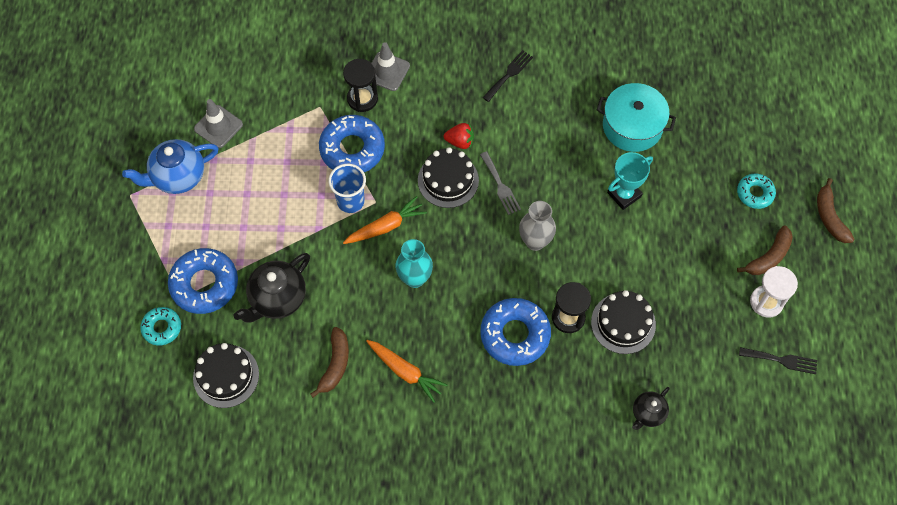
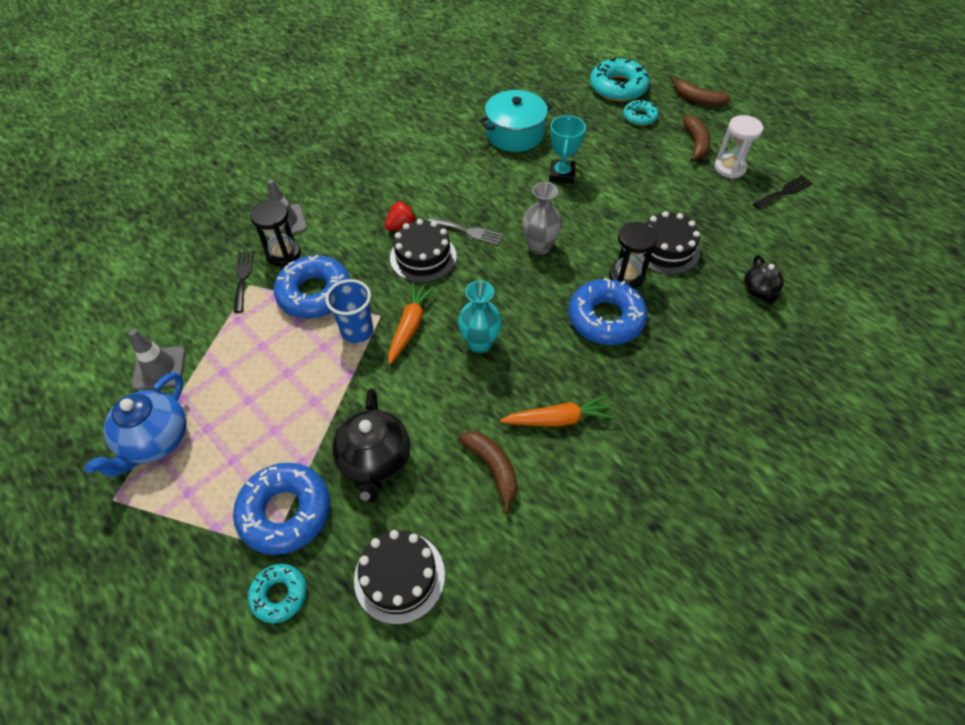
camera: 45 degrees left, 10 degrees down
black fork [482,50,533,102] -> black fork moved to [233,250,254,313]
none -> turquoise donut [590,57,650,102]

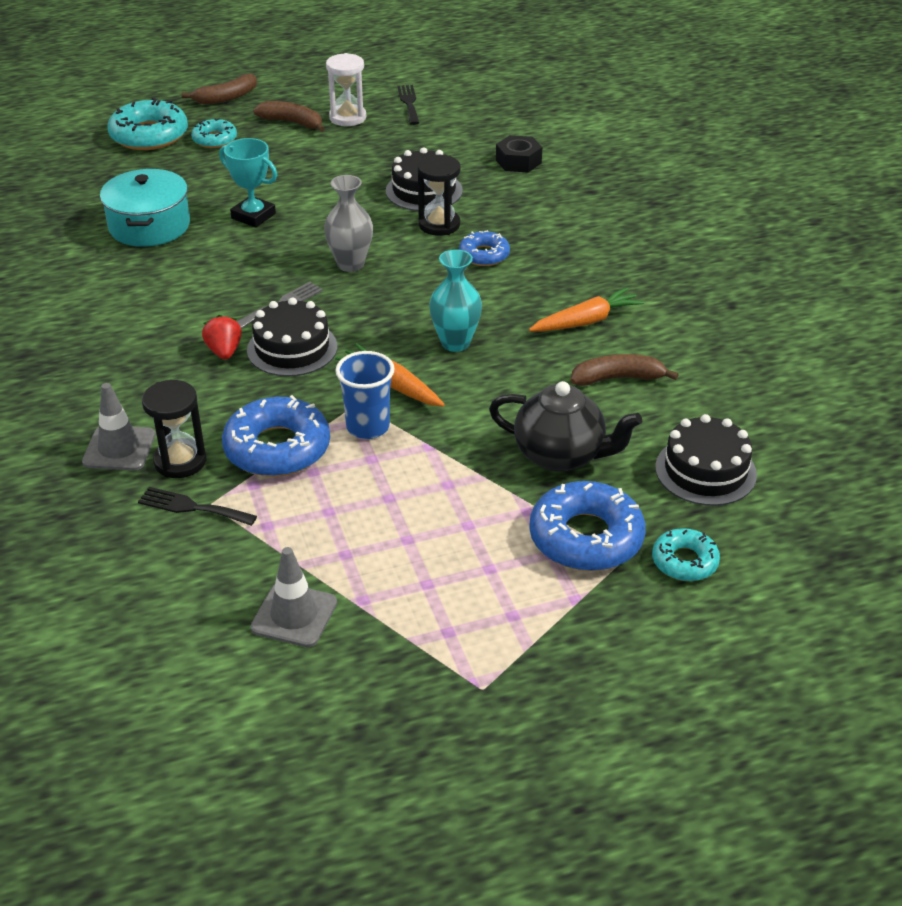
camera: 65 degrees left, 15 degrees down
blue teapot [84,372,187,477] -> none
orange carrot [500,395,615,427] -> orange carrot turned 45 degrees clockwise [529,287,644,332]
blue donut [568,278,647,345] -> blue donut [459,230,510,266], size x0.57
black teapot [744,255,784,303] -> black nut [496,135,542,173]

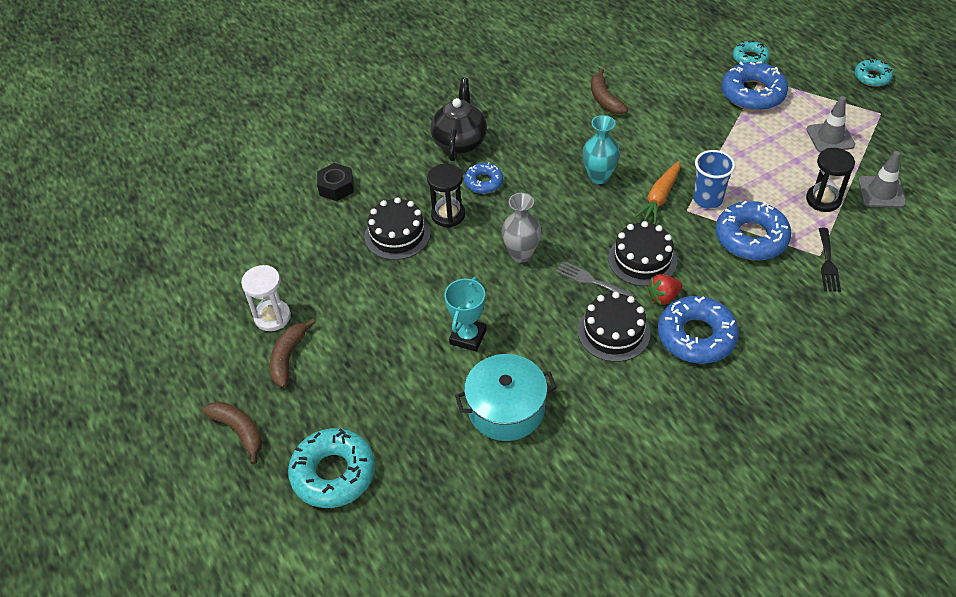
camera: 100 degrees left, 10 degrees up
grey traffic cone [82,383,155,471] -> grey traffic cone moved to [806,96,855,152]
black hourglass [142,380,207,478] -> black hourglass moved to [806,148,855,212]
turquoise donut [191,118,237,148] -> turquoise donut moved to [855,58,893,87]
black fork [397,85,419,125] -> none
black teapot [489,381,642,472] -> black teapot moved to [430,78,487,161]
orange carrot [529,287,644,332] -> none
black cake [655,414,757,506] -> black cake moved to [578,292,651,362]
none -> blue donut [658,296,739,364]

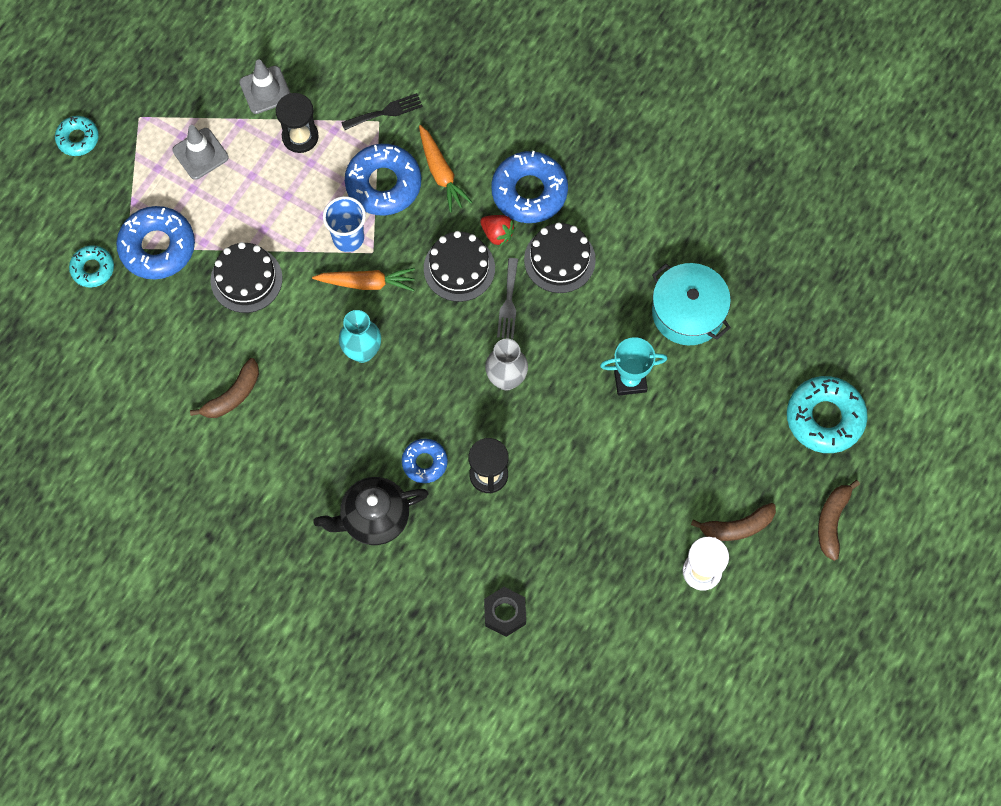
camera: 120 degrees left, 20 degrees up
black cake [364,197,431,260] -> black cake moved to [211,242,283,313]
none -> orange carrot [419,125,473,213]

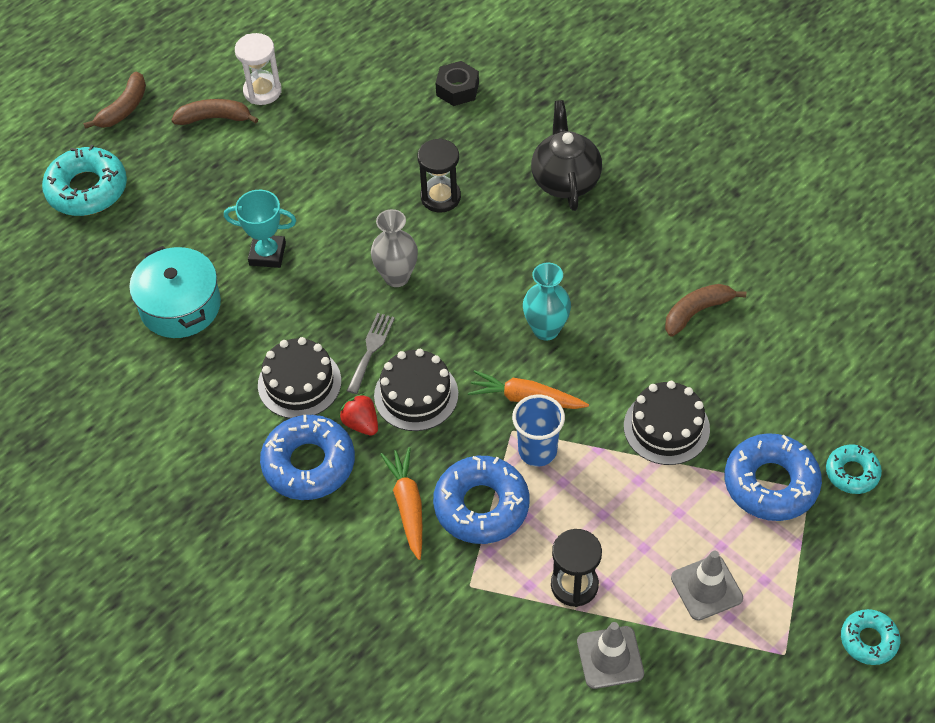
camera: 165 degrees left, 15 degrees down
black teapot [313,477,429,545] -> black teapot turned 90 degrees counterclockwise [531,100,602,211]
black fork [341,93,423,131] -> none
blue donut [402,439,448,483] -> none

